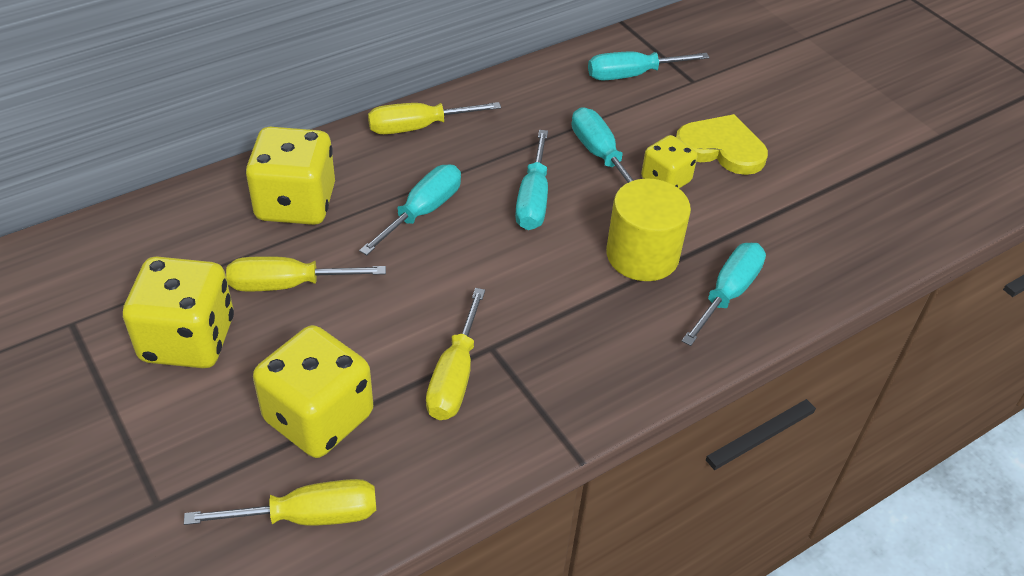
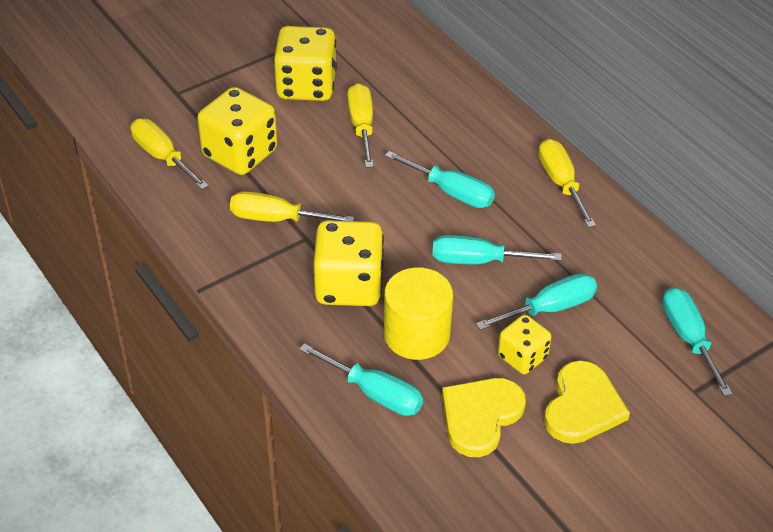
camera: 90 degrees right, 0 degrees up
yellow screwdriver [184,479,376,526] -> yellow screwdriver turned 150 degrees clockwise [131,118,209,190]
yellow dice [246,127,335,225] -> yellow dice moved to [313,220,384,306]
none -> yellow heart [442,378,526,457]

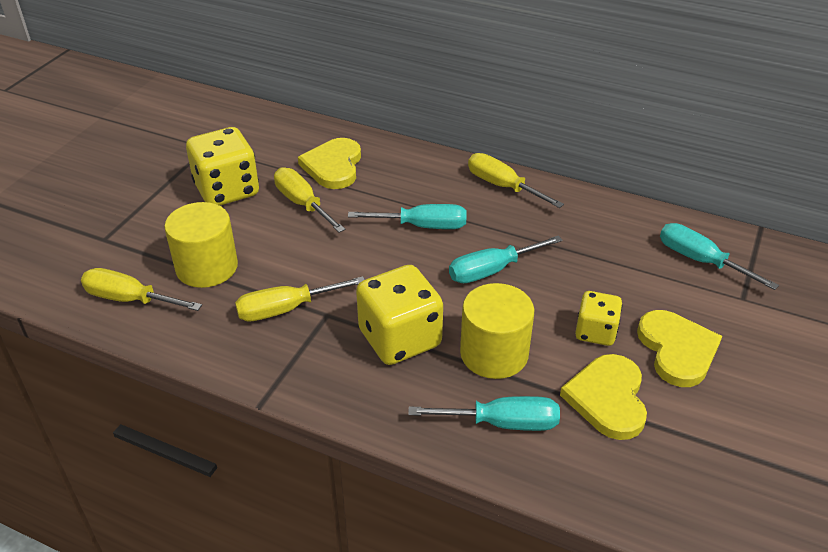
camera: 30 degrees left, 5 degrees down
yellow dice [197,87,277,175] -> yellow cylinder [164,202,238,288]
turquoise screwdriver [476,273,597,330] -> none
none -> yellow heart [298,138,361,189]

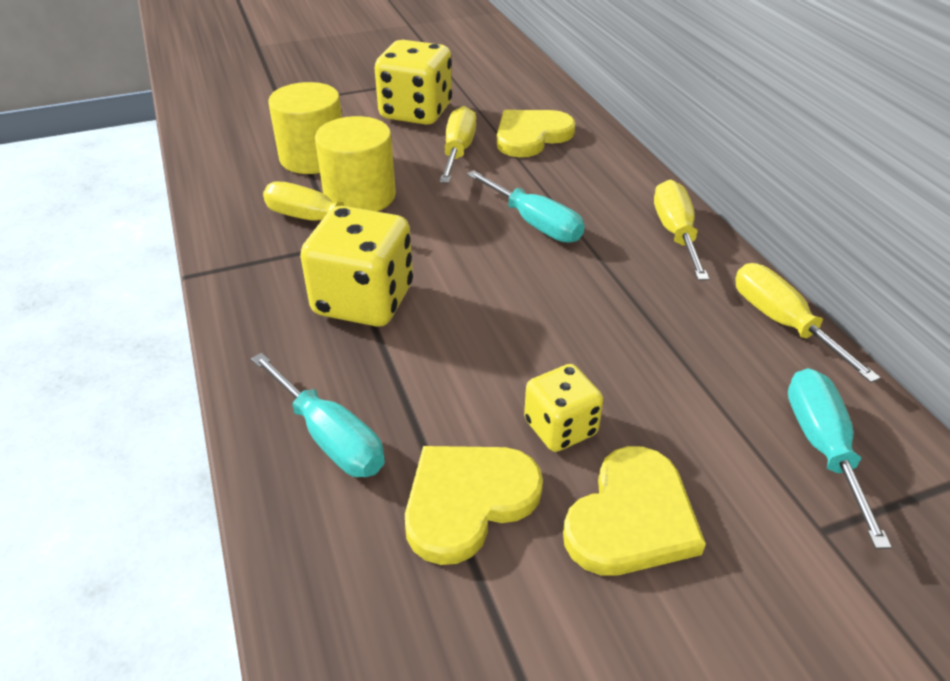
camera: 45 degrees right, 0 degrees up
yellow screwdriver [81,268,202,311] -> yellow screwdriver moved to [735,263,881,383]
turquoise screwdriver [449,236,563,283] -> none
yellow cylinder [460,283,535,379] -> yellow cylinder moved to [315,116,396,212]

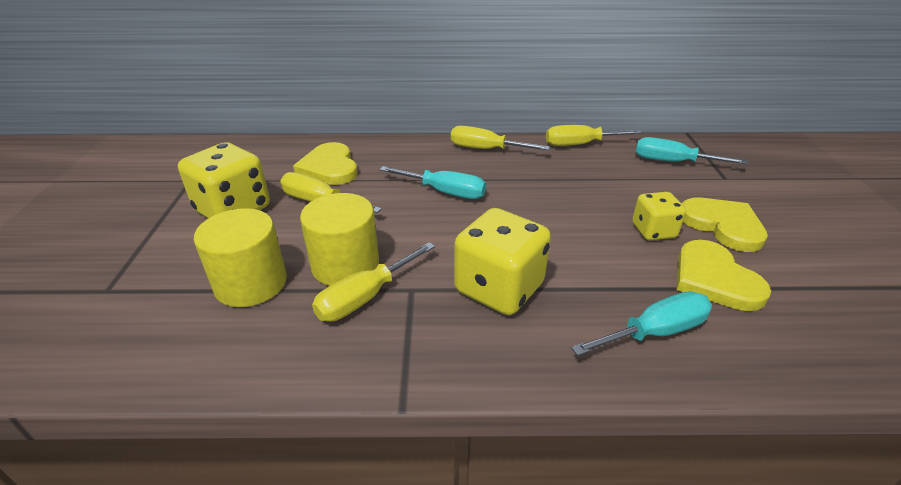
camera: 70 degrees left, 5 degrees down
turquoise screwdriver [467,170,584,243] -> turquoise screwdriver turned 45 degrees clockwise [379,166,486,199]

